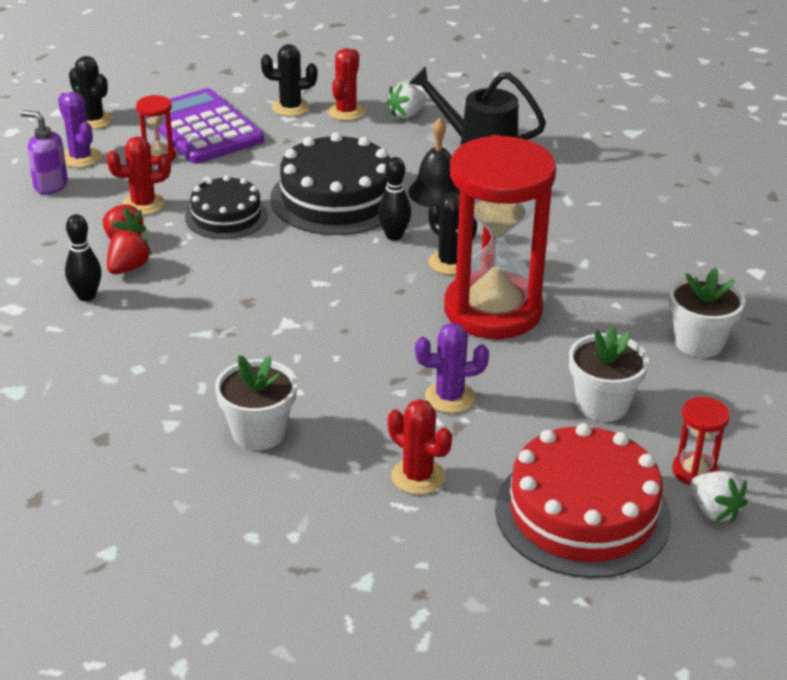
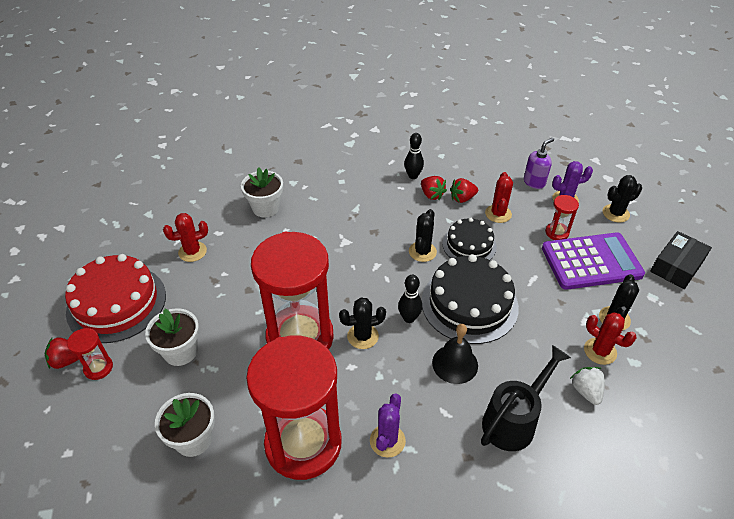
camera: 115 degrees right, 10 degrees up
purple cactus [415,323,489,413] -> purple cactus moved to [370,393,406,457]
white strawberry [690,471,748,522] -> red strawberry [45,337,79,369]
none -> red hourglass [246,336,342,480]
none -> black cactus [409,209,437,262]
none -> black box [650,231,712,289]

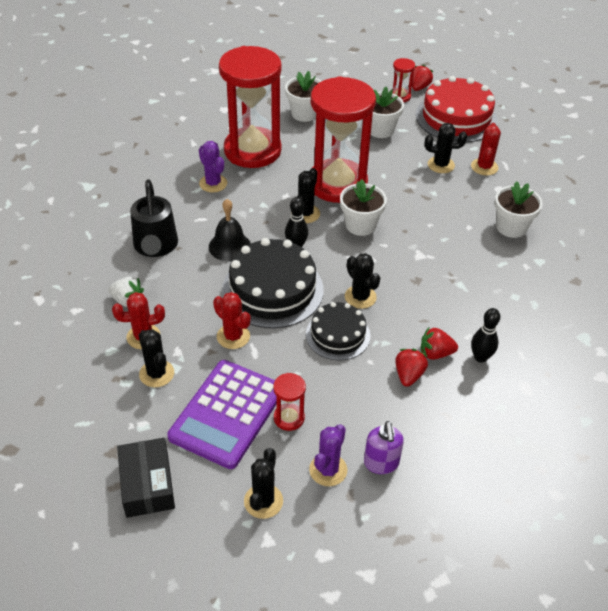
camera: 125 degrees right, 0 degrees up
red cactus [485,172,513,223] -> red cactus moved to [213,292,251,349]
none -> white flower pot [340,179,387,236]
none -> black cactus [425,123,467,173]

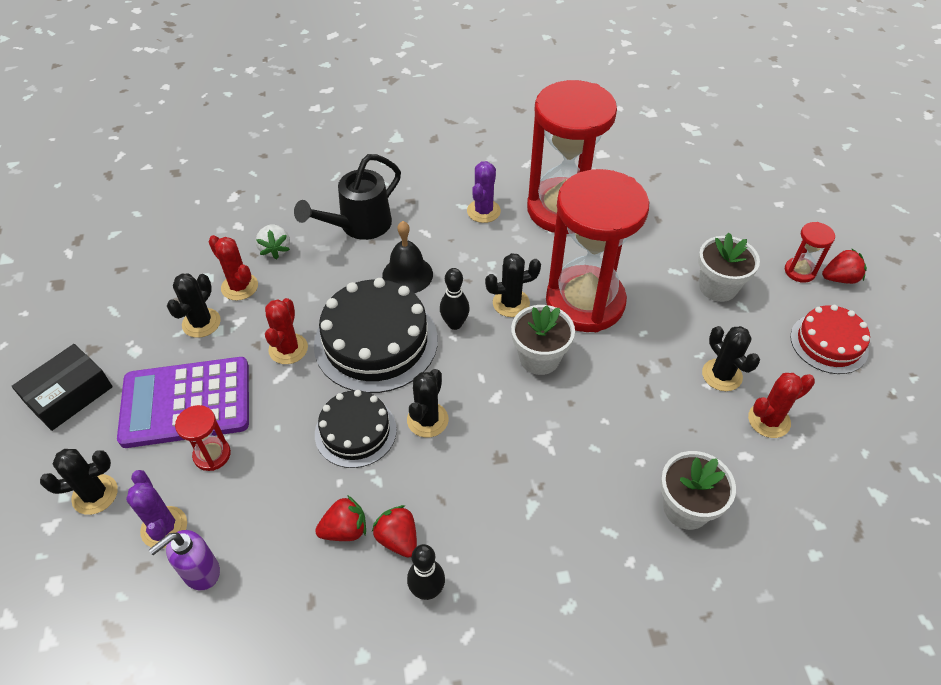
camera: 55 degrees right, 5 degrees up
white flower pot [285,71,321,122] -> none
purple cactus [309,424,347,486] -> purple cactus turned 75 degrees clockwise [126,470,187,548]
red cake [416,76,498,143] -> red cake [790,305,870,374], size x0.61

